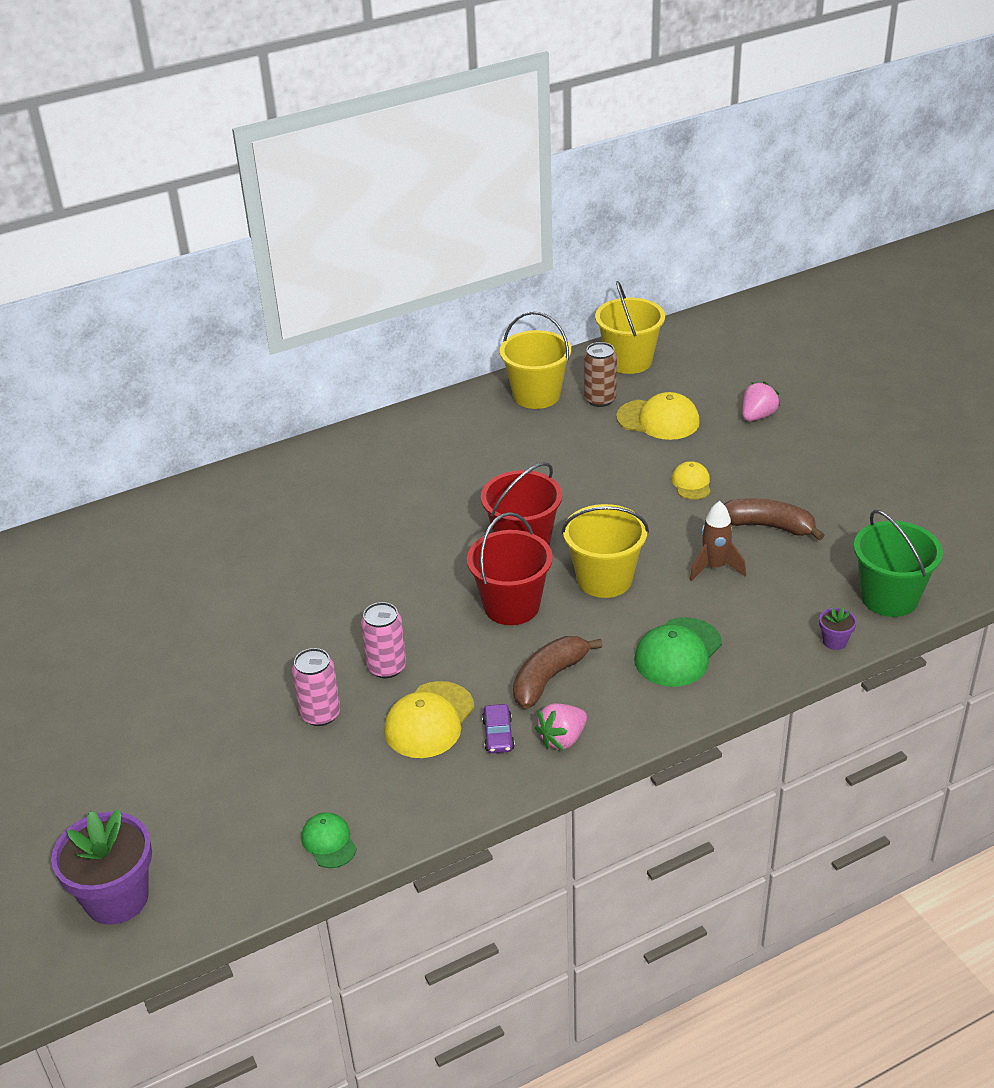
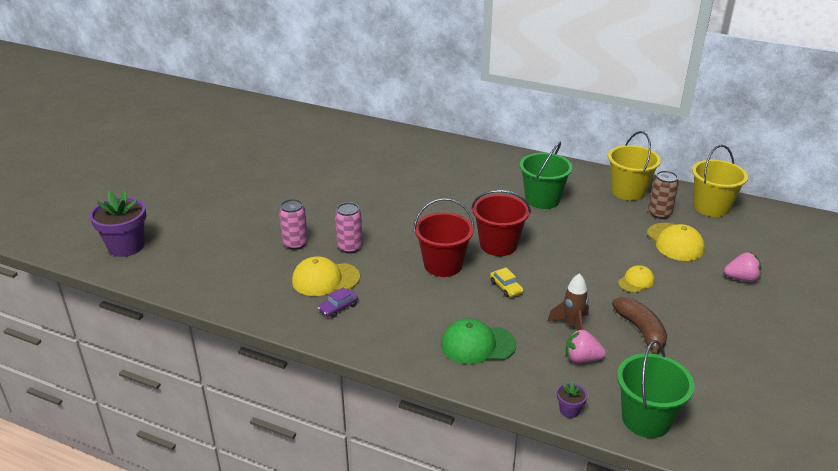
camera: 50 degrees right, 5 degrees down
green cap [301,812,357,868] -> none
brown banana [513,636,603,709] -> none
pink strawberry [535,703,587,751] -> pink strawberry moved to [566,328,606,363]
yellow bucket [561,504,649,598] -> yellow car [490,267,523,297]
none -> green bucket [520,142,573,209]

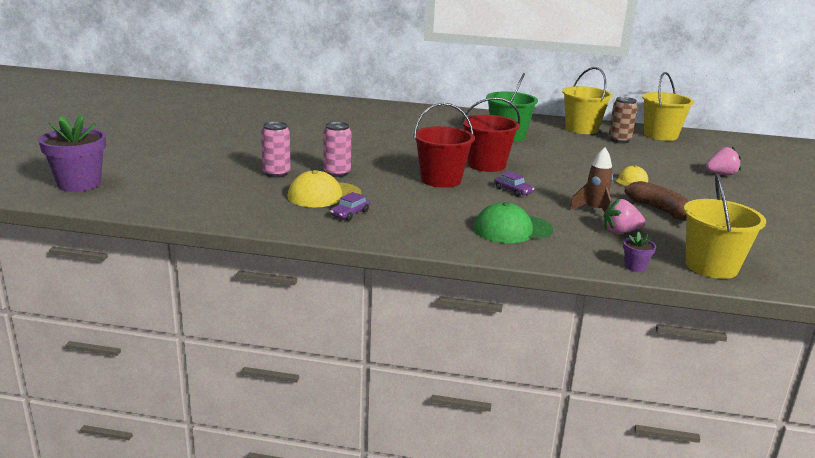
camera: 15 degrees left, 10 degrees down
yellow car [490,267,523,297] -> purple car [494,171,534,197]
green bucket [617,340,694,438] -> yellow bucket [684,174,766,279]
yellow cap [647,223,705,261] -> none

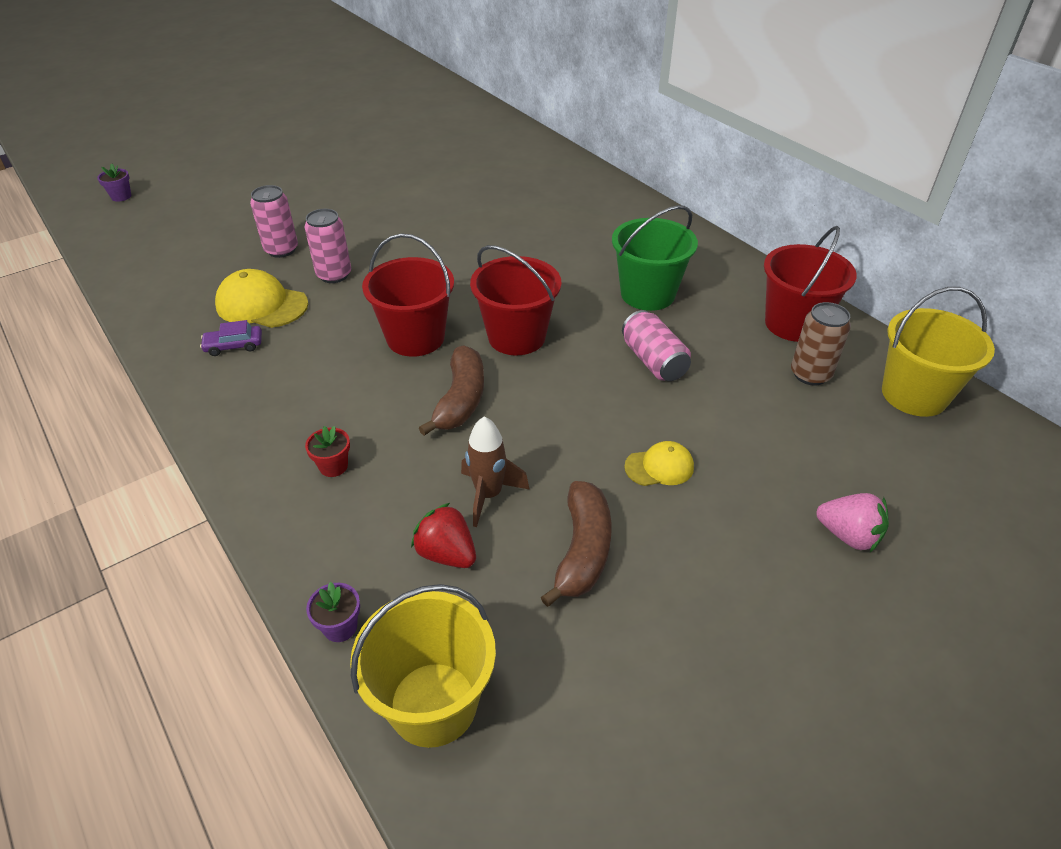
camera: 45 degrees right, 20 degrees up
purple flower pot [38,114,106,192] -> purple flower pot [97,163,131,202], size x0.44
green cap [474,202,553,243] -> red flower pot [305,426,350,477]
purple car [494,171,534,197] -> brown banana [419,345,484,436]
yellow bucket [562,67,613,134] -> red bucket [764,226,857,342]
pink strawberry [604,199,645,234] -> red strawberry [411,503,476,568]
none -> pink can [622,310,691,381]

